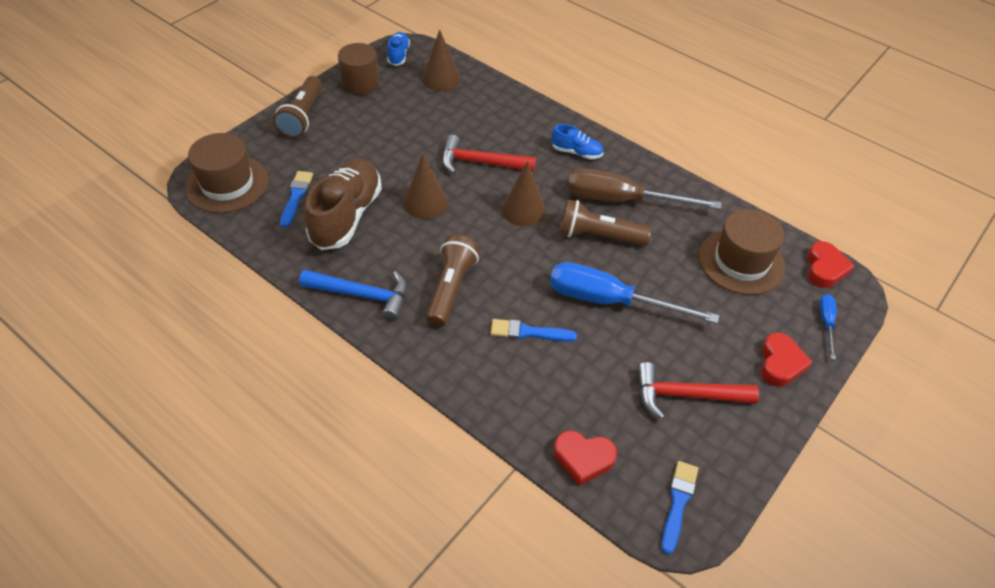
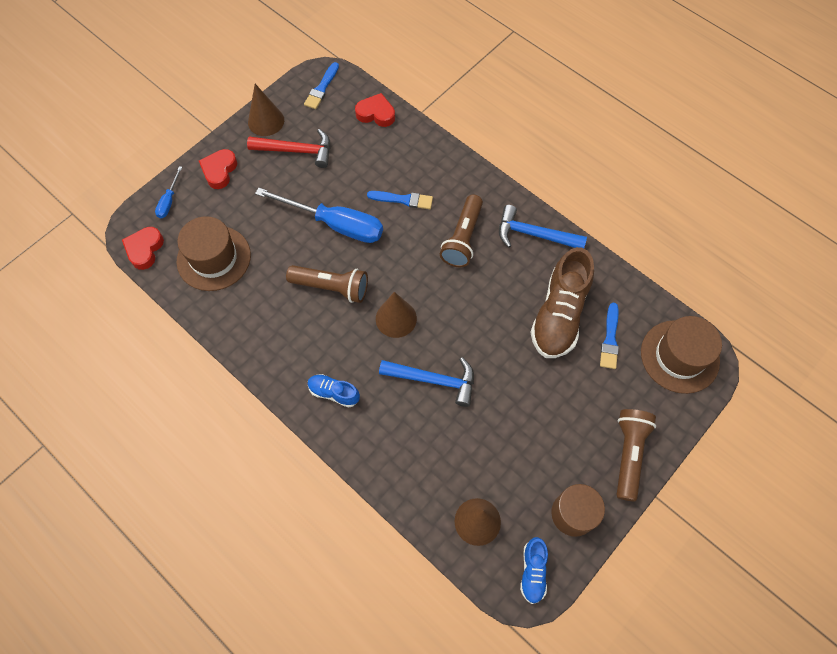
camera: 175 degrees left, 15 degrees up
brown cone [403,153,448,219] -> brown cone moved to [248,84,284,136]
red hammer [442,135,536,174] -> blue hammer [379,357,474,407]
brown screwdriver [568,168,722,209] -> none

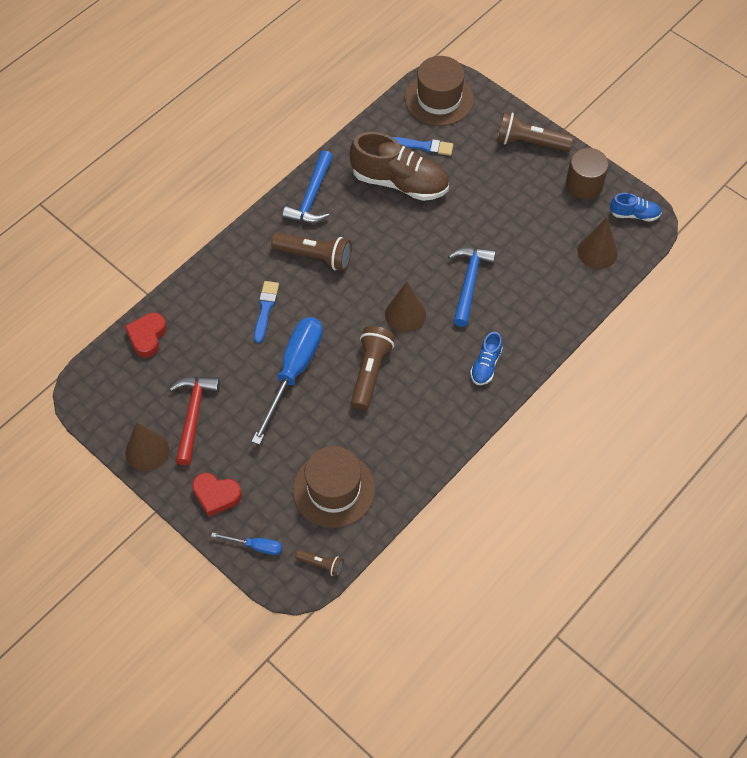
camera: 90 degrees left, 5 degrees down
red heart [122,227,164,270] -> brown flashlight [295,549,343,577]
blue brush [304,62,339,109] -> none

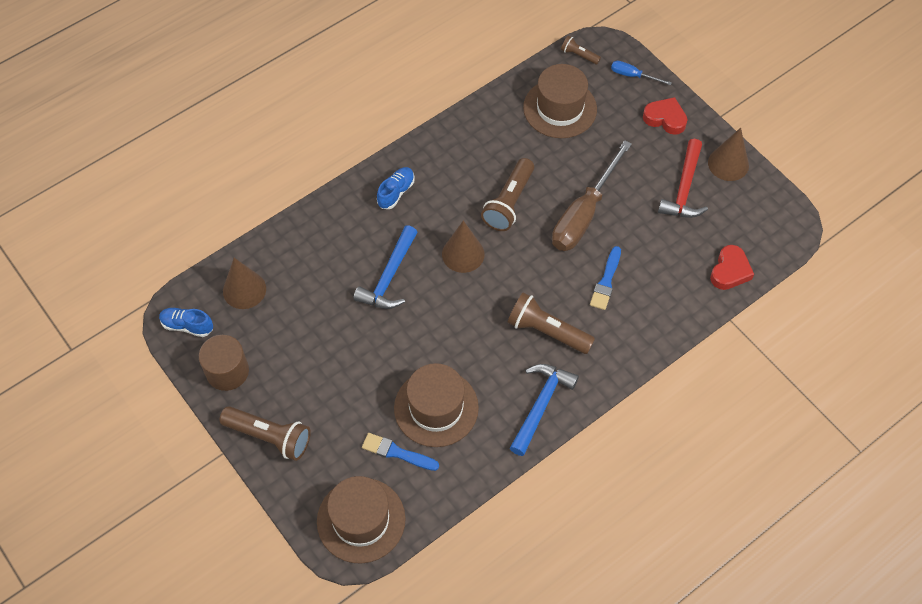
camera: 170 degrees left, 0 degrees up
blue screwdriver [251,317,323,445] -> brown screwdriver [552,140,632,251]
brown shoe [350,132,449,201] -> brown hat [394,363,479,447]

